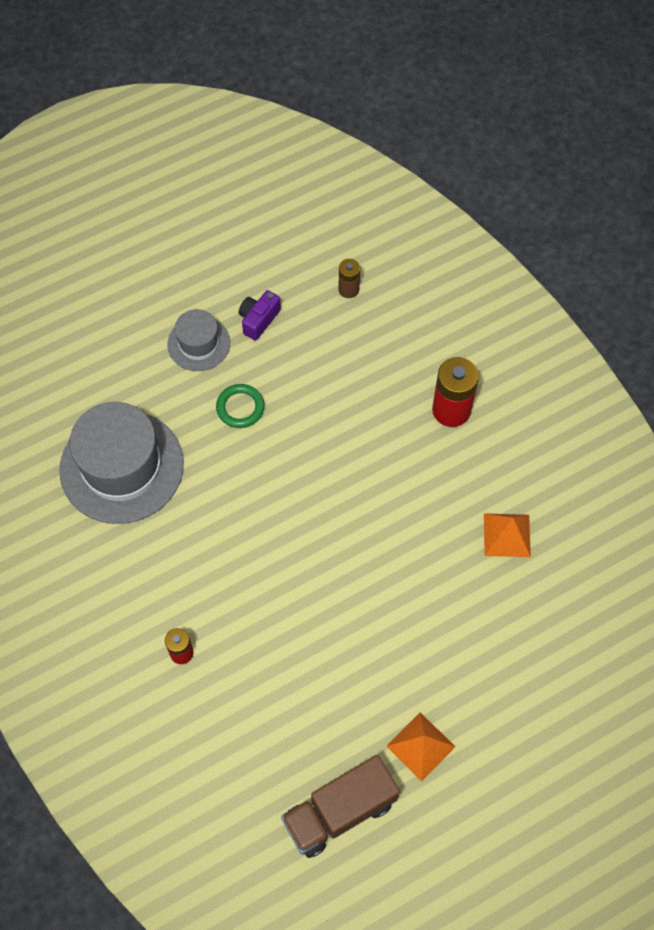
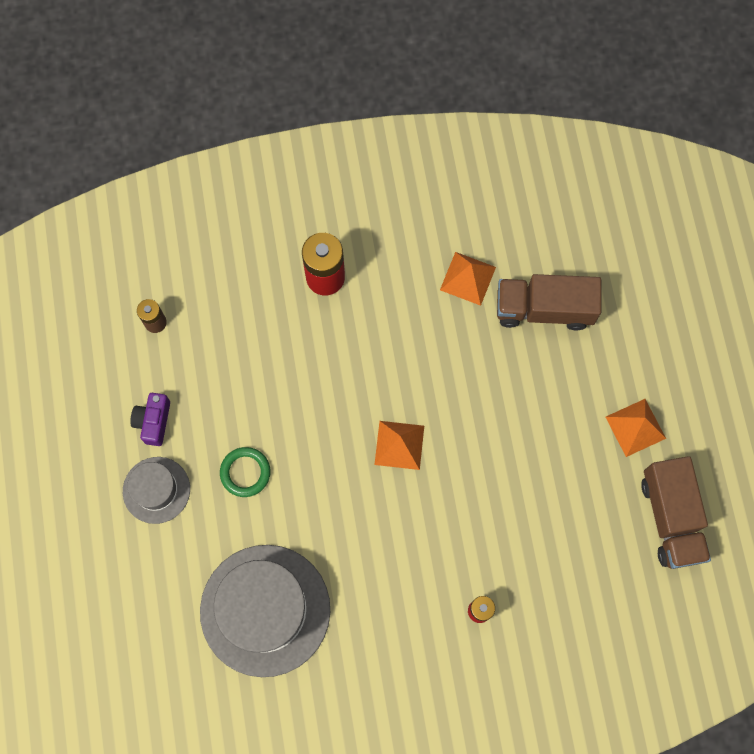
camera: 70 degrees left, 10 degrees up
purple camera [238,290,281,341] -> purple camera turned 45 degrees clockwise [130,393,170,446]
none -> orange pyramid [374,421,424,470]
none -> brown truck [497,274,601,331]

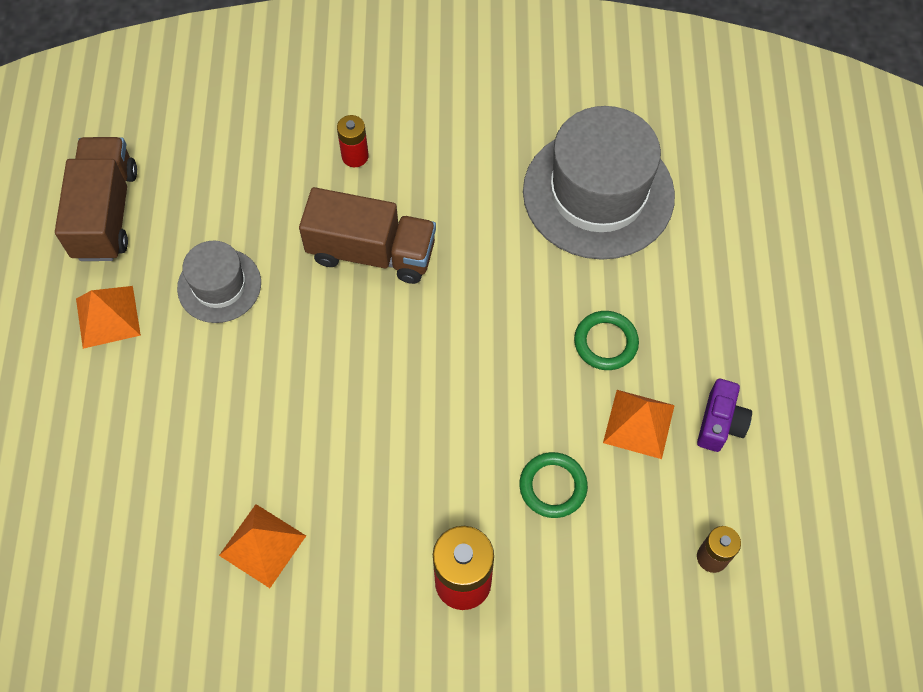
camera: 170 degrees left, 10 degrees down
grey hat [123,457,190,524] -> grey hat moved to [177,241,261,323]
orange pyramid [374,421,424,470] -> orange pyramid moved to [603,390,675,459]
brown truck [497,274,601,331] -> brown truck moved to [299,187,436,284]
none -> green ring [519,452,588,518]

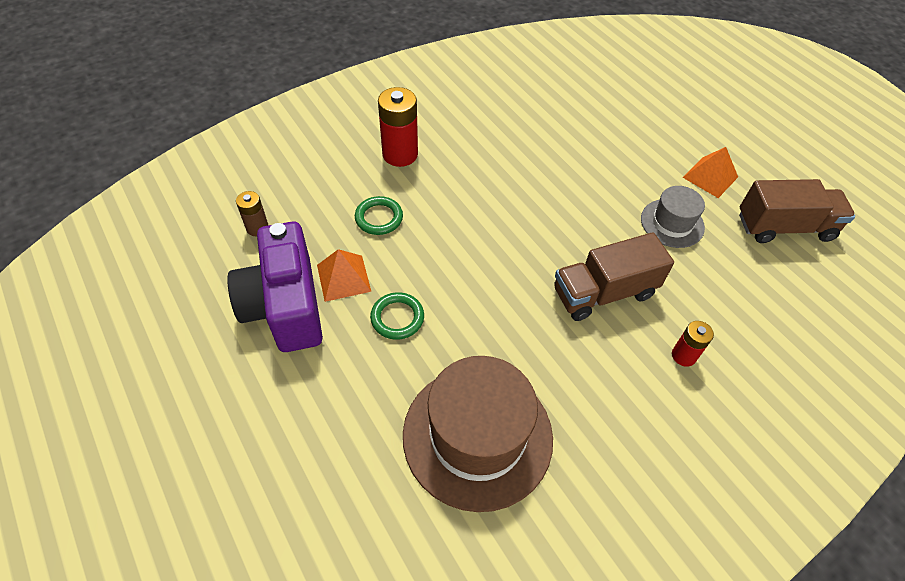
camera: 145 degrees right, 10 degrees down
brown truck [55,137,137,261] -> brown truck turned 60 degrees counterclockwise [739,179,855,243]
orange pyramid [219,504,306,588] -> none
grey hat [523,106,675,260] -> brown hat [403,356,553,512]
purple camera [697,379,752,452] -> purple camera [227,221,323,352], size x2.19

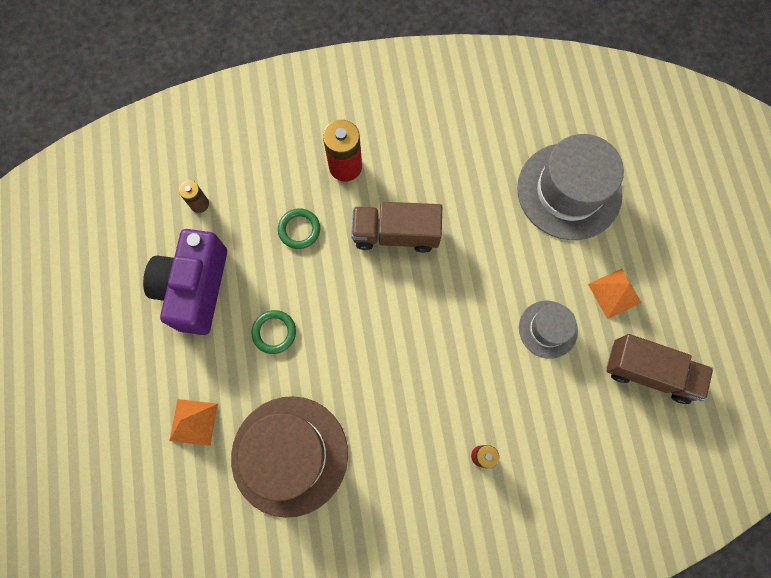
camera: 25 degrees right, 20 degrees up
orange pyramid [317,249,371,302] -> orange pyramid moved to [169,399,218,446]
brown truck [554,232,674,321] -> brown truck moved to [351,202,442,253]
none -> grey hat [517,134,624,240]

